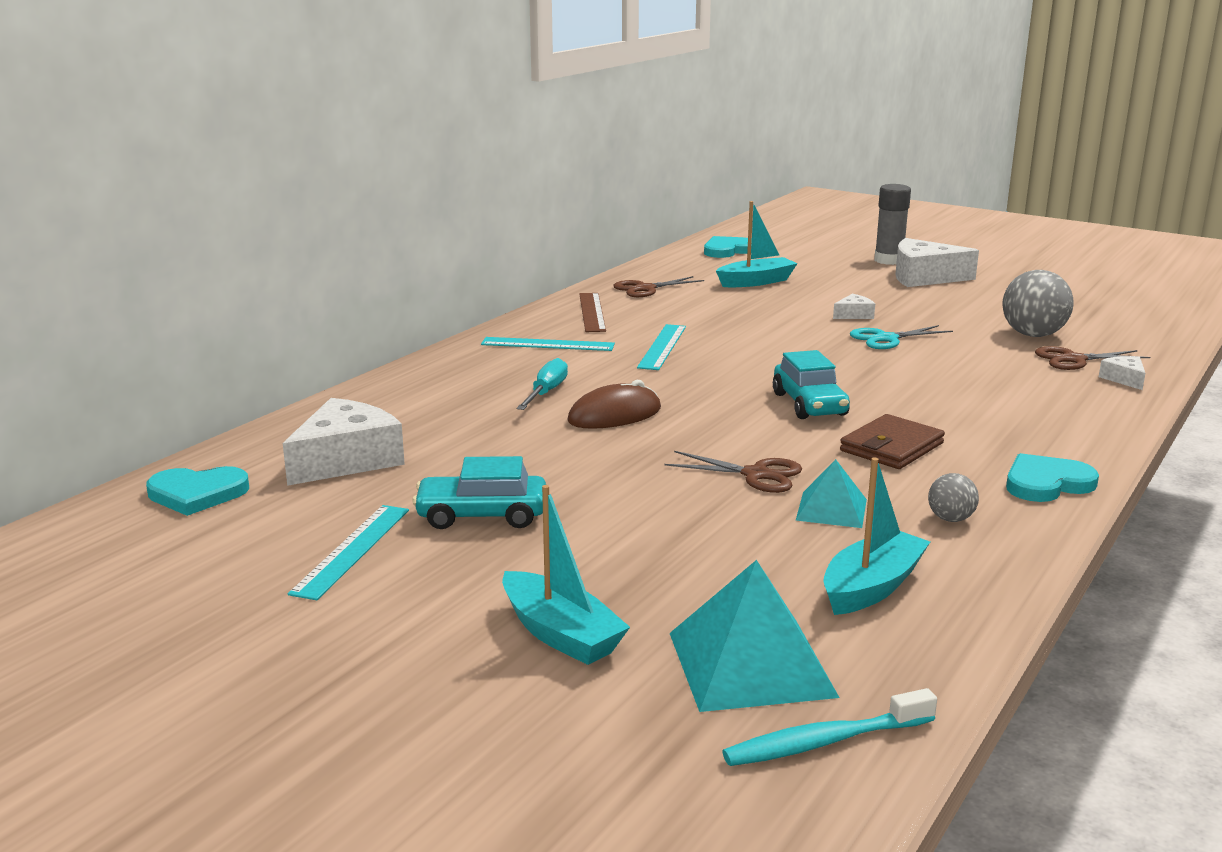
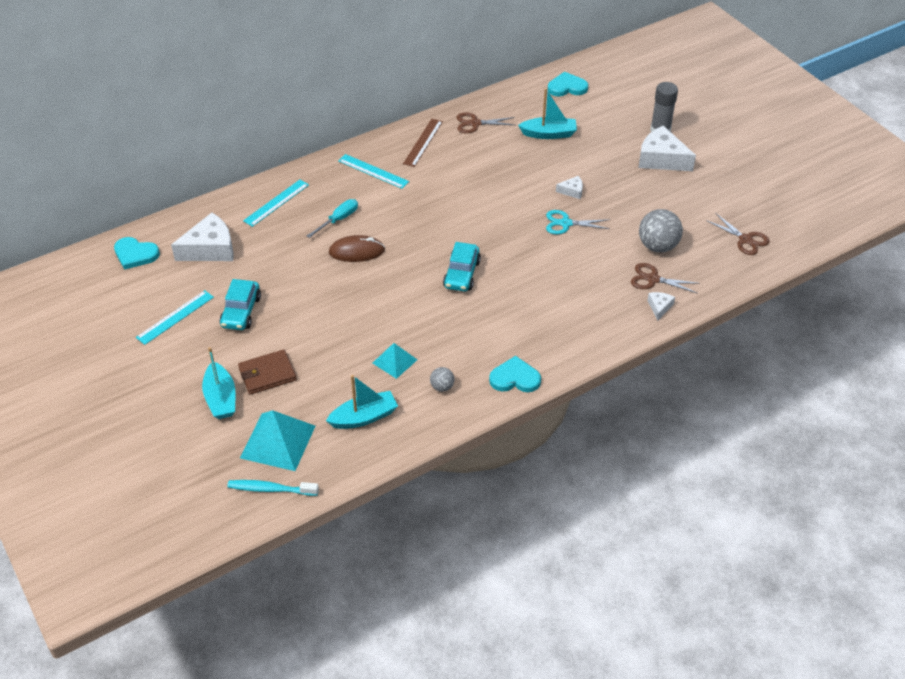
camera: 25 degrees right, 25 degrees up
turquoise car [412,456,546,529] -> turquoise car turned 105 degrees counterclockwise [220,279,261,330]
turquoise ruler [637,324,686,370] -> turquoise ruler moved to [243,180,309,227]
brown scissors [664,451,802,493] -> brown scissors moved to [706,213,770,255]
brown wallet [840,414,945,469] -> brown wallet moved to [238,349,297,395]

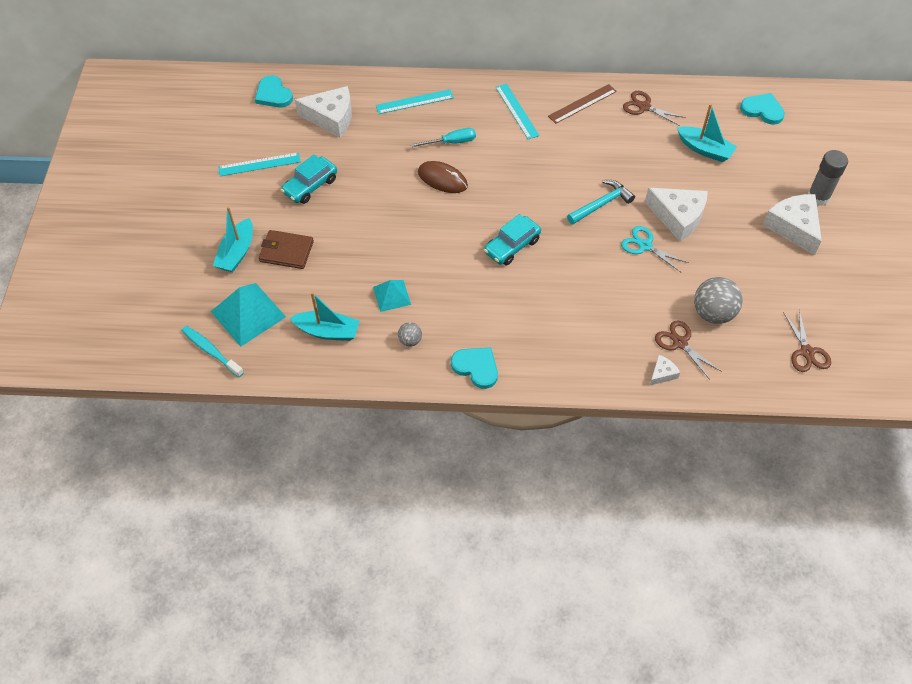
camera: 35 degrees right, 10 degrees up
white cheese [556,176,583,199] -> white cheese [645,188,708,241], size x2.10
none -> turquoise hammer [567,180,635,225]

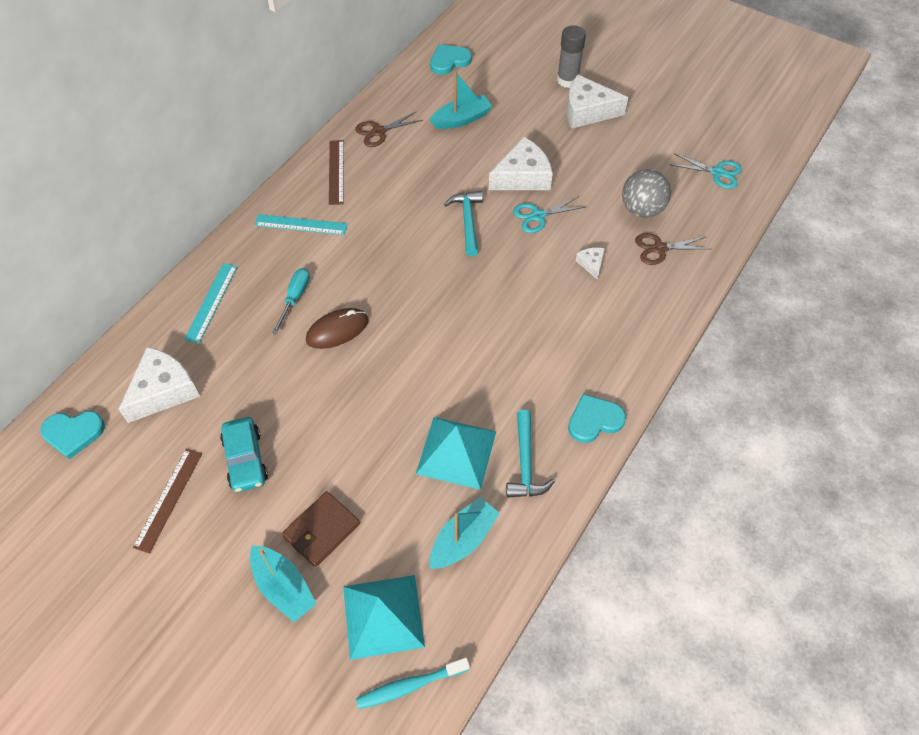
camera: 60 degrees left, 0 degrees up
turquoise ruler [218,152,301,176] -> brown ruler [133,449,202,554]
turquoise pyramid [373,280,411,312] -> turquoise pyramid [416,417,496,490], size x1.71
grey ball [398,322,422,346] -> turquoise hammer [506,410,555,498]
turquoise car [484,214,541,265] -> none
white cheese [649,355,680,386] -> white cheese moved to [576,248,605,280]
brown scissors [783,310,831,372] -> turquoise scissors [671,154,742,189]

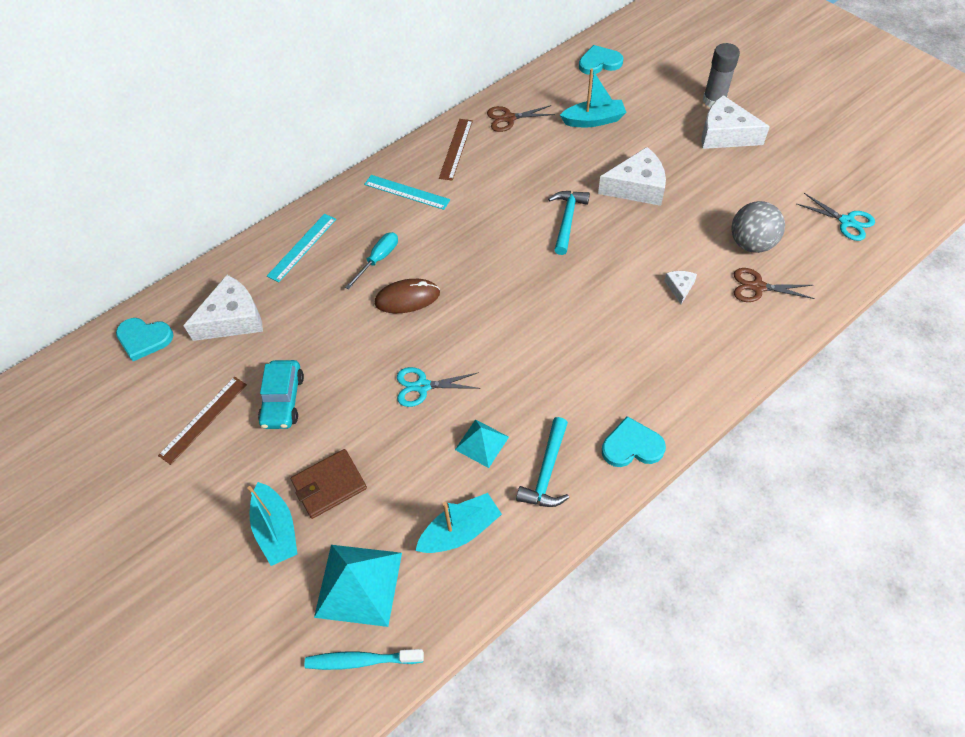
camera: 20 degrees right, 0 degrees up
turquoise pyramid [416,417,496,490] -> turquoise pyramid [455,419,509,468], size x0.59
turquoise scissors [513,196,585,233] -> turquoise scissors moved to [397,367,480,407]

